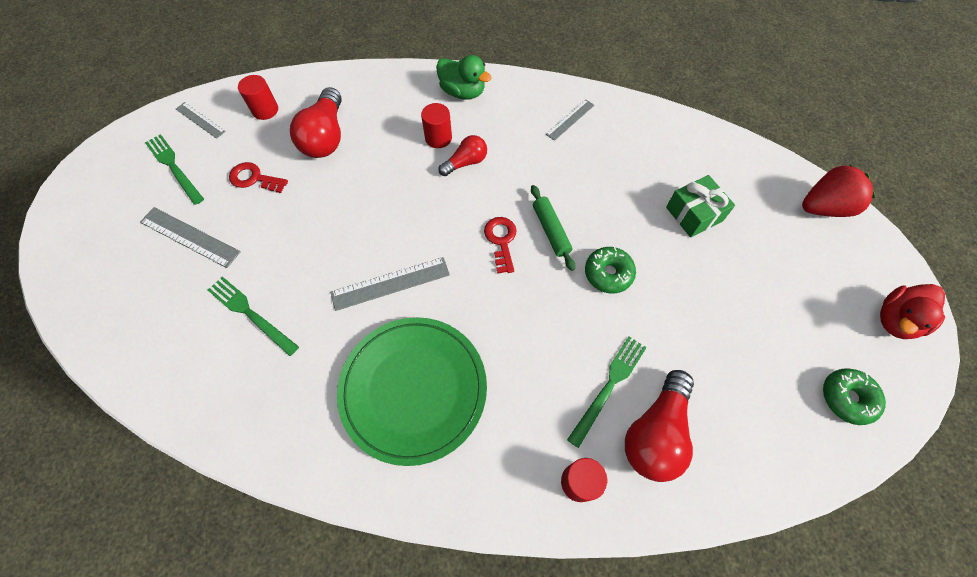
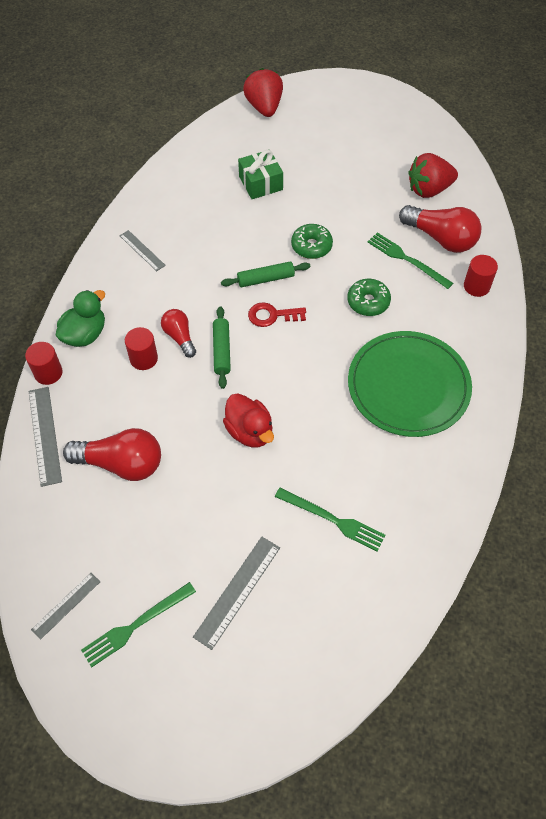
camera: 85 degrees left, 5 degrees down
green fork [208,276,299,356] -> green fork turned 105 degrees counterclockwise [275,488,385,551]
red key [229,162,288,193] -> none
red cylinder [238,75,278,120] -> red cylinder moved to [25,342,63,385]
grey ruler [330,257,450,311] -> grey ruler moved to [29,387,62,487]
green donut [823,368,886,425] -> green donut moved to [347,279,391,316]
red duck [880,284,945,339] -> red duck moved to [223,393,274,447]
none -> green rolling pin [213,306,231,389]
none -> red strawberry [408,153,458,198]

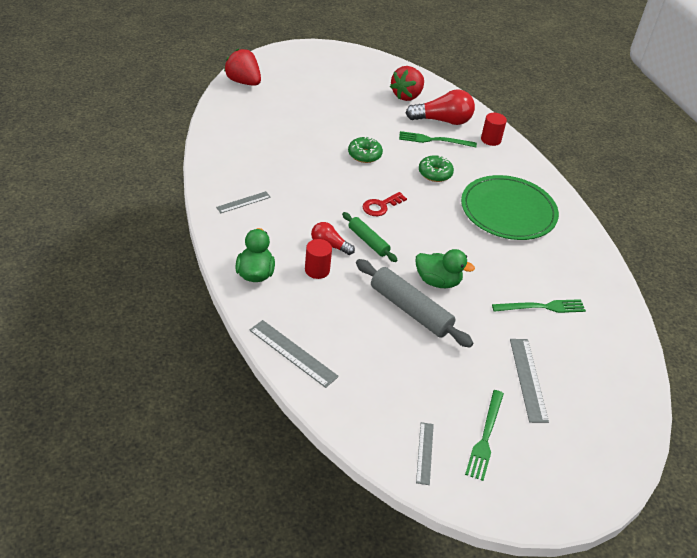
camera: 40 degrees left, 15 degrees down
red cylinder [25,342,63,385] -> none
red light bulb [63,428,161,481] -> none
grey ruler [120,230,166,271] -> grey ruler turned 45 degrees counterclockwise [216,191,271,213]
green rolling pin [221,261,311,287] -> none
red duck [223,393,274,447] -> green duck [415,249,475,288]
green gift [238,150,283,199] -> none
none -> grey rolling pin [356,259,473,348]

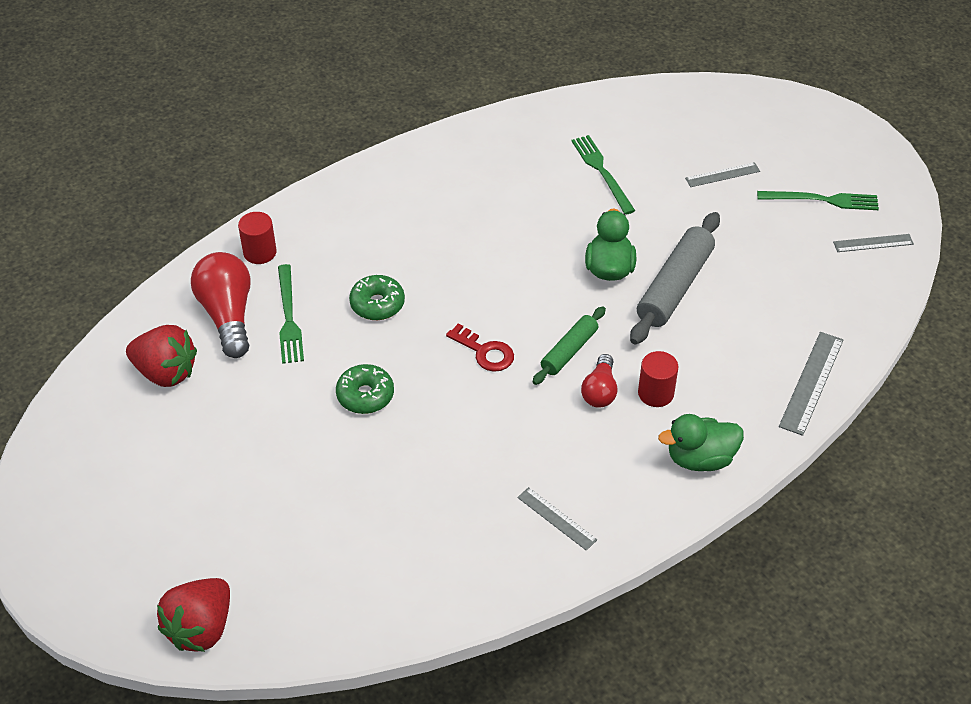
camera: 100 degrees left, 5 degrees up
green plate [461,175,559,240] -> none
grey ruler [510,339,549,423] -> grey ruler [685,162,760,187], size x0.63

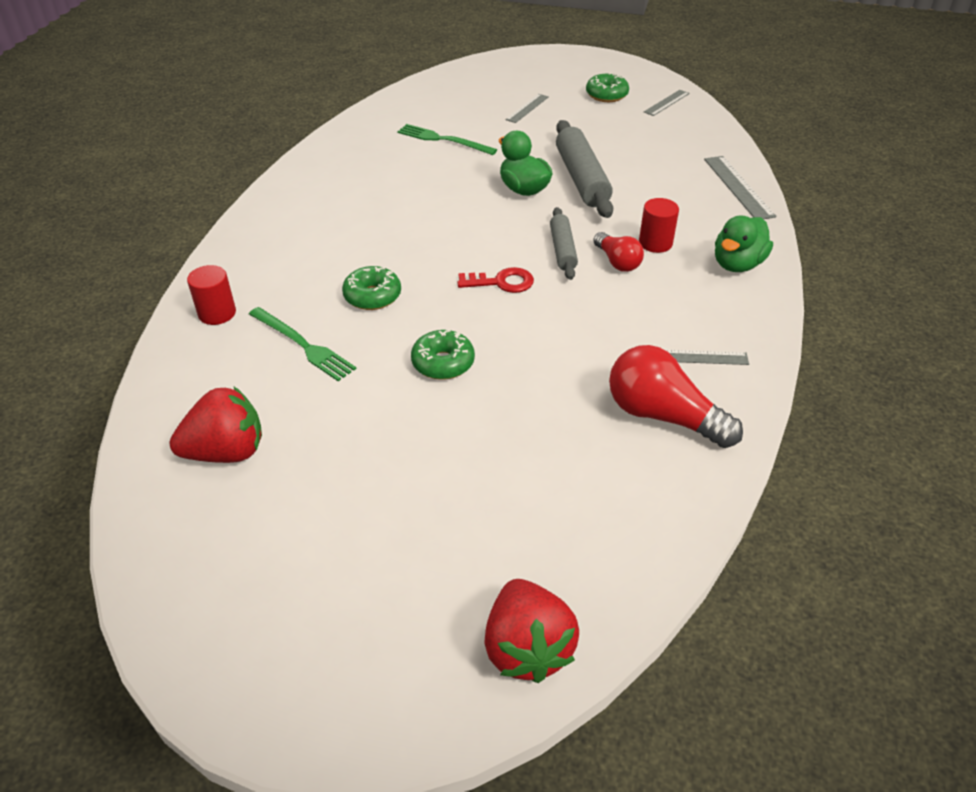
camera: 40 degrees left, 5 degrees down
red light bulb [191,252,251,358] -> red light bulb moved to [609,345,743,448]
green rolling pin [532,306,606,385] -> grey rolling pin [550,207,578,280]
green fork [757,191,879,210] -> green donut [586,73,629,102]

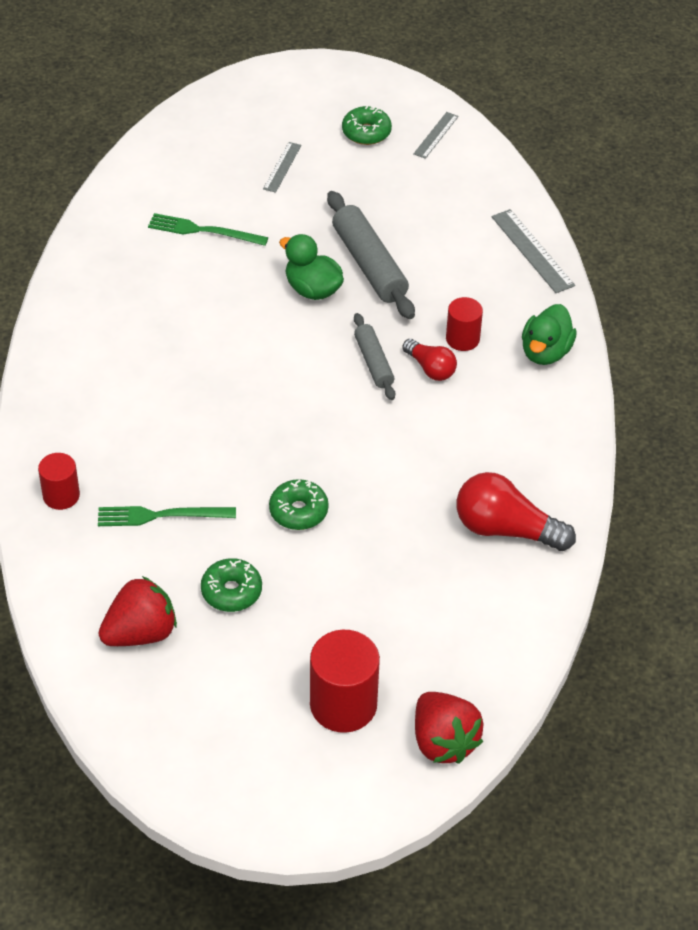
camera: 15 degrees left, 5 degrees up
green fork [249,307,356,381] -> green fork turned 150 degrees clockwise [98,506,236,526]
green donut [342,266,401,310] -> green donut moved to [201,558,262,612]
red key [457,267,534,293] -> none
grey ruler [666,350,749,365] -> none
none -> red cylinder [310,630,380,733]

